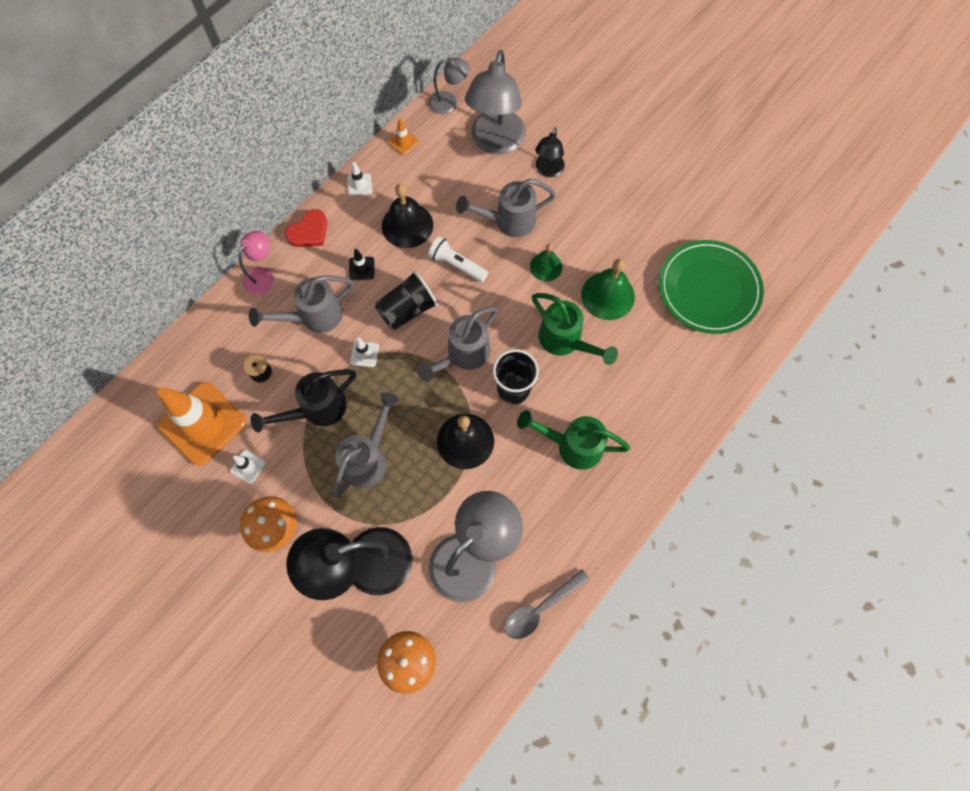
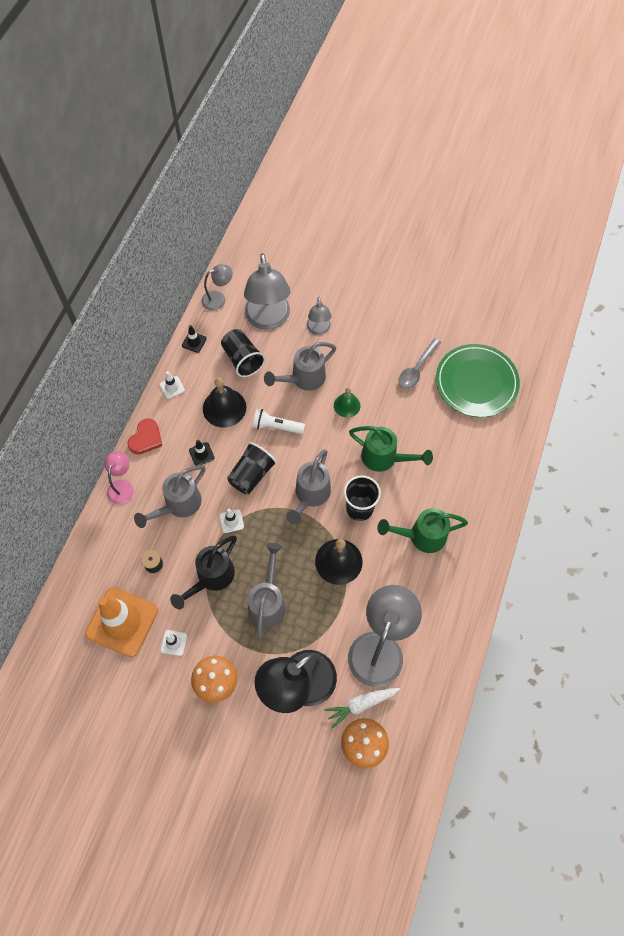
camera: 20 degrees left, 5 degrees down
orange traffic cone [388,118,419,155] -> black traffic cone [182,325,206,353]
grey spoon [505,569,589,639] -> grey spoon moved to [399,338,441,389]
black lamp [535,127,565,177] -> grey lamp [307,297,332,335]
green bell [581,259,635,320] -> none
none -> black cup [221,329,265,377]
none -> white carrot [324,688,400,729]

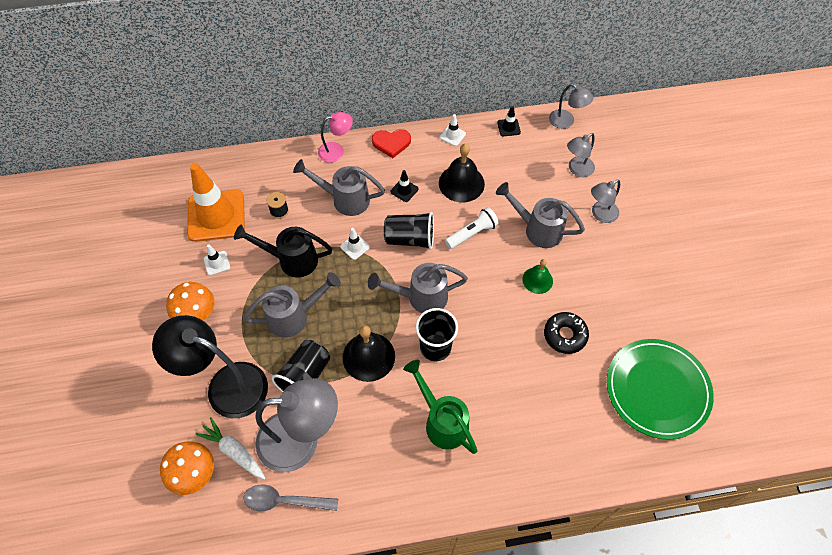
camera: 60 degrees right, 5 degrees down
black cup [221,329,265,377] -> black cup moved to [272,340,330,392]
grey lamp [244,253,290,330] -> grey lamp [567,133,595,177], size x0.52
white flashlight [253,409,305,434] -> white flashlight turned 75 degrees clockwise [445,207,499,249]
green watering can [349,426,433,472] -> none
grey spoon [399,338,441,389] -> grey spoon moved to [244,485,338,511]
none -> black donut [544,312,589,354]

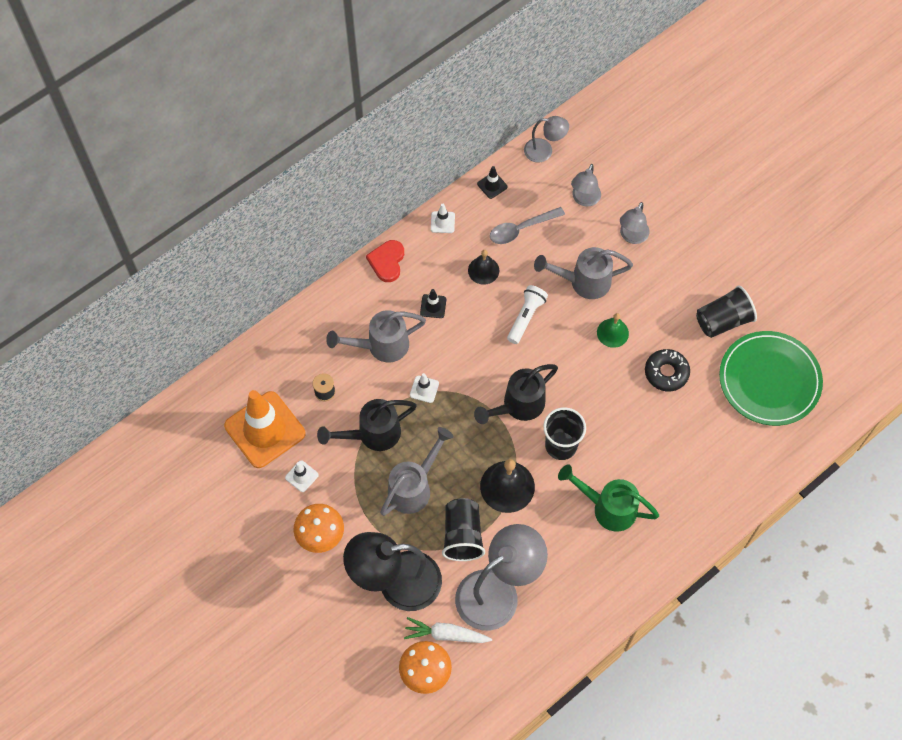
camera: 30 degrees left, 5 degrees up
grey spoon [244,485,338,511] -> grey spoon moved to [490,207,565,244]
pink lamp [318,112,353,163] -> none
grey watering can [368,263,468,313] -> black watering can [474,364,558,424]
red heart [372,129,411,158] -> red heart turned 135 degrees clockwise [366,240,404,282]
black cup [384,212,434,250] -> black cup moved to [696,285,757,338]
black bell [439,144,485,202] -> black bell [468,250,499,285], size x0.61

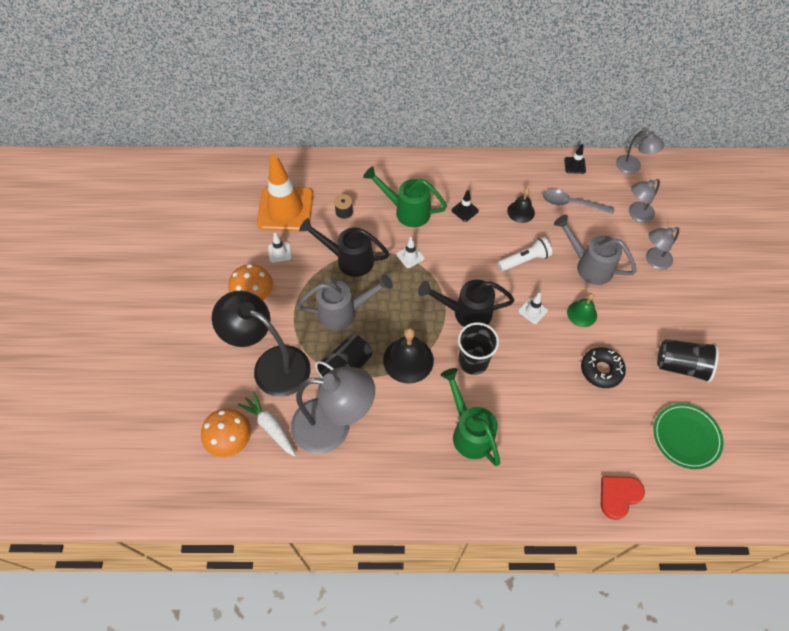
camera: 40 degrees right, 5 degrees down
grey watering can [326,310,426,362] -> green watering can [363,166,447,227]
red heart [366,240,404,282] -> red heart moved to [601,476,645,520]
white traffic cone [431,204,455,233] -> white traffic cone moved to [518,293,548,324]
green plate [719,331,823,426] -> green plate [653,403,723,469], size x0.66

